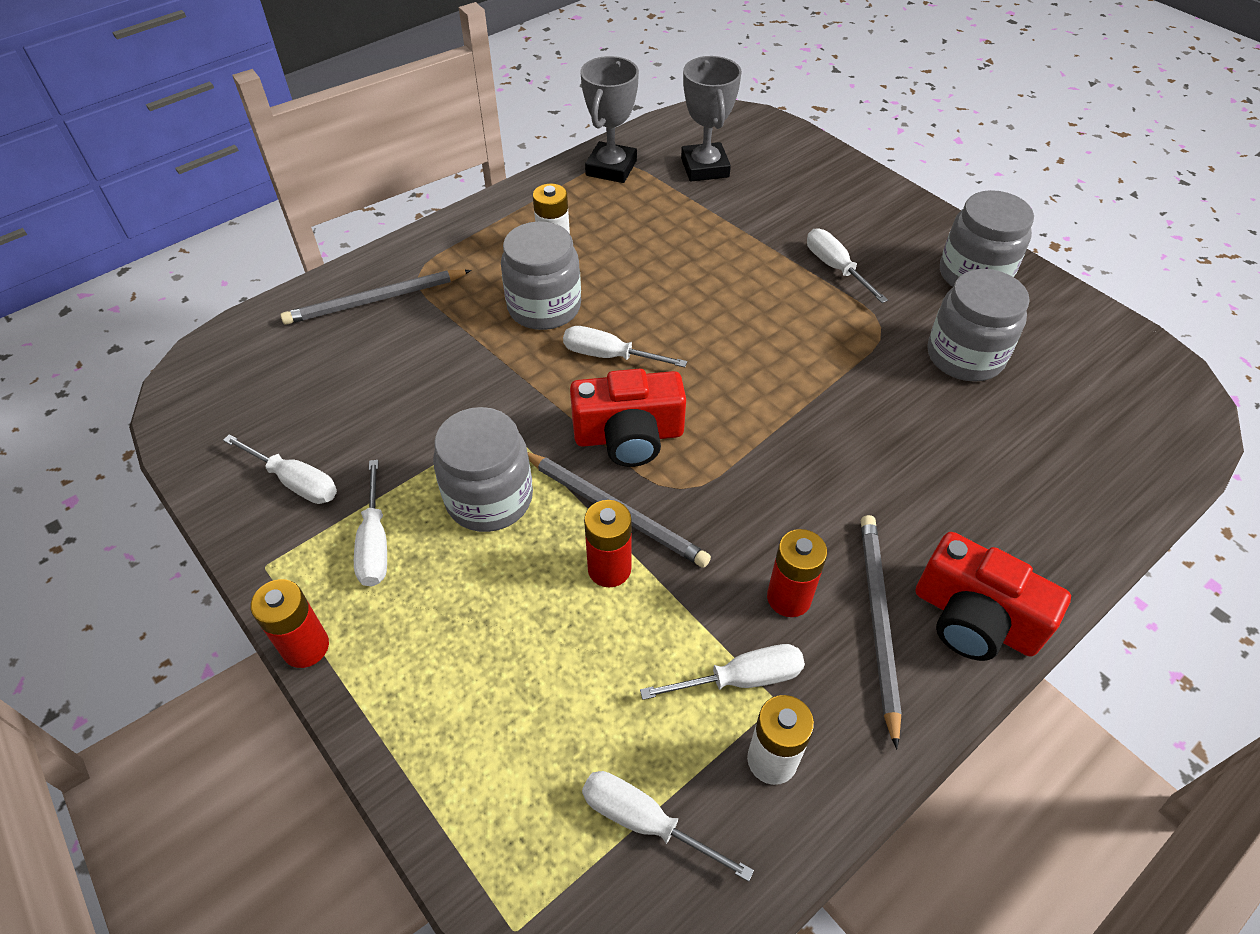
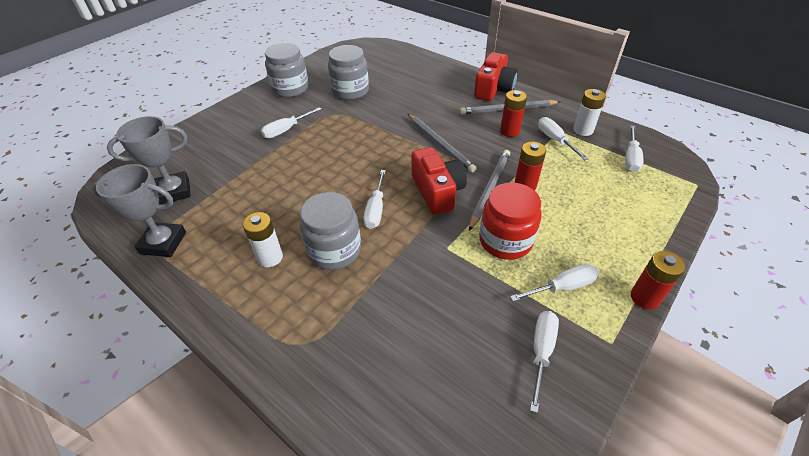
camera: 100 degrees left, 5 degrees down
grey pencil [281,270,472,325] -> grey pencil moved to [408,114,477,173]
grey jar [433,407,533,532] -> red jar [479,183,542,260]

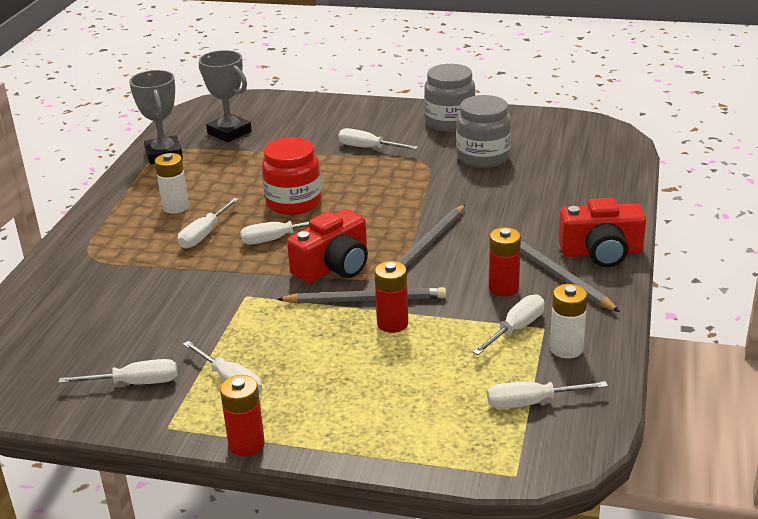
camera: 65 degrees right, 15 degrees down
grey jar [300,192,361,270] -> white screwdriver [178,198,239,249]
red jar [479,183,542,260] -> red jar moved to [262,137,322,215]

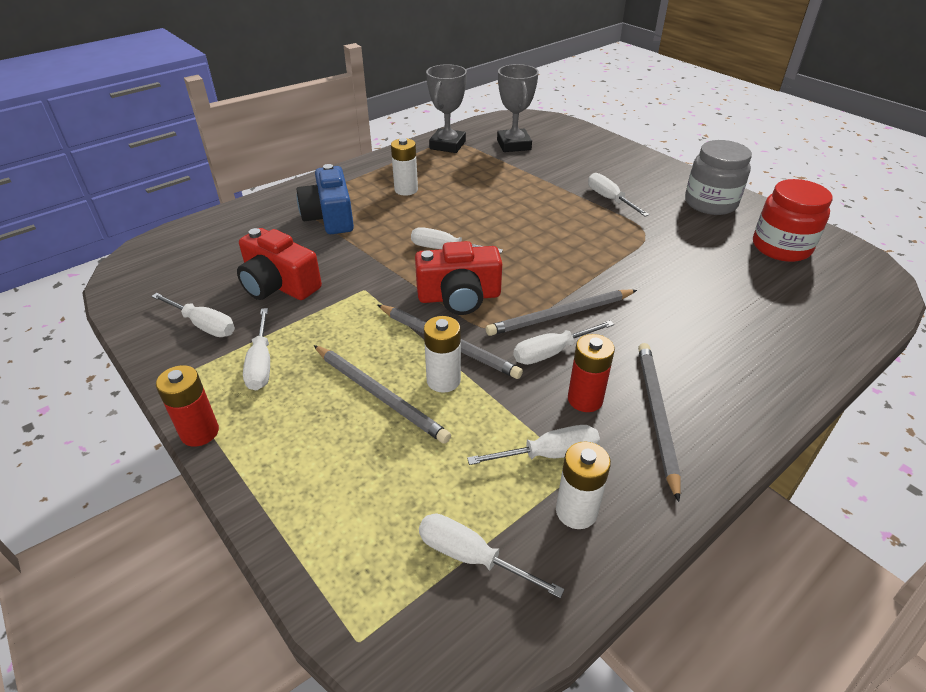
camera: 35 degrees right, 10 degrees up
white screwdriver [178,198,239,249] -> white screwdriver moved to [514,320,614,365]
red jar [262,137,322,215] -> red jar moved to [753,179,832,262]
red battery [374,261,408,333] -> white battery [424,316,461,393]
grey jar [456,95,511,168] -> none
red camera [559,198,646,267] -> red camera moved to [237,228,322,300]
none -> blue camera [297,164,354,234]
none -> grey pencil [313,345,451,444]

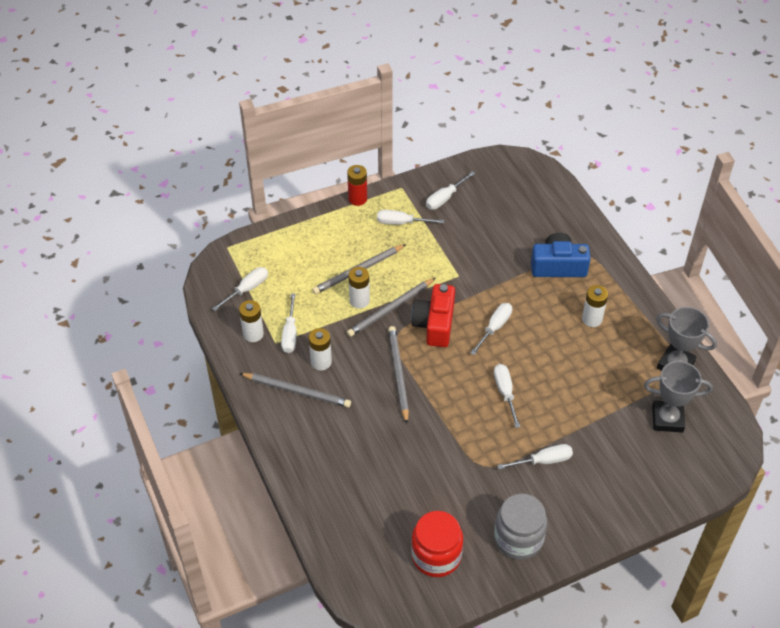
camera: 105 degrees right, 10 degrees up
red camera [237,228,322,300] -> none
white screwdriver [514,320,614,365] -> white screwdriver moved to [494,364,520,428]
red battery [568,334,615,412] -> white battery [309,328,332,370]

